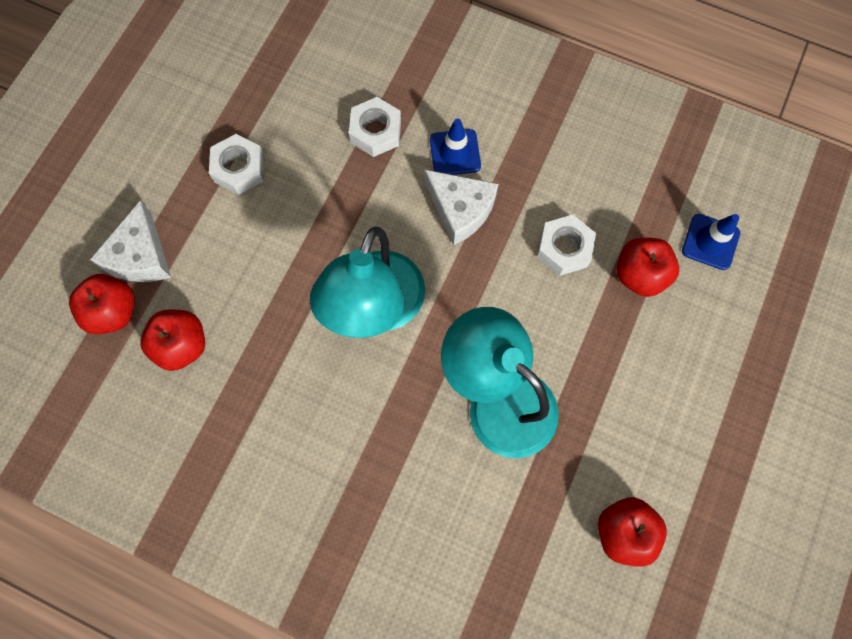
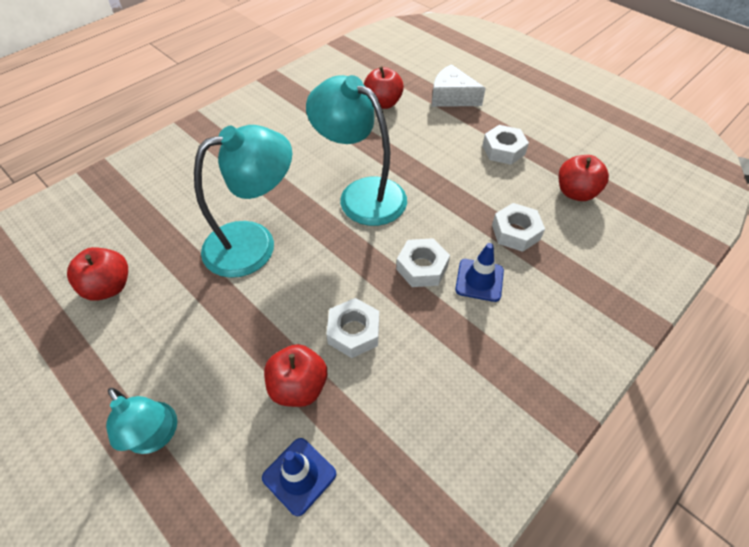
camera: 110 degrees right, 20 degrees down
red apple [69,274,135,334] -> red apple moved to [558,155,609,201]
white cheese [425,170,499,245] -> white nut [396,238,450,287]
none -> turquoise lamp [106,388,177,454]

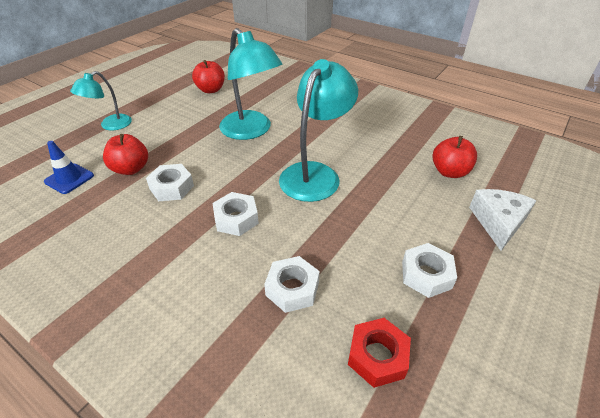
camera: 80 degrees right, 10 degrees down
blue traffic cone [455,243,504,302] -> none
red apple [558,155,609,201] -> red nut [348,318,411,388]

